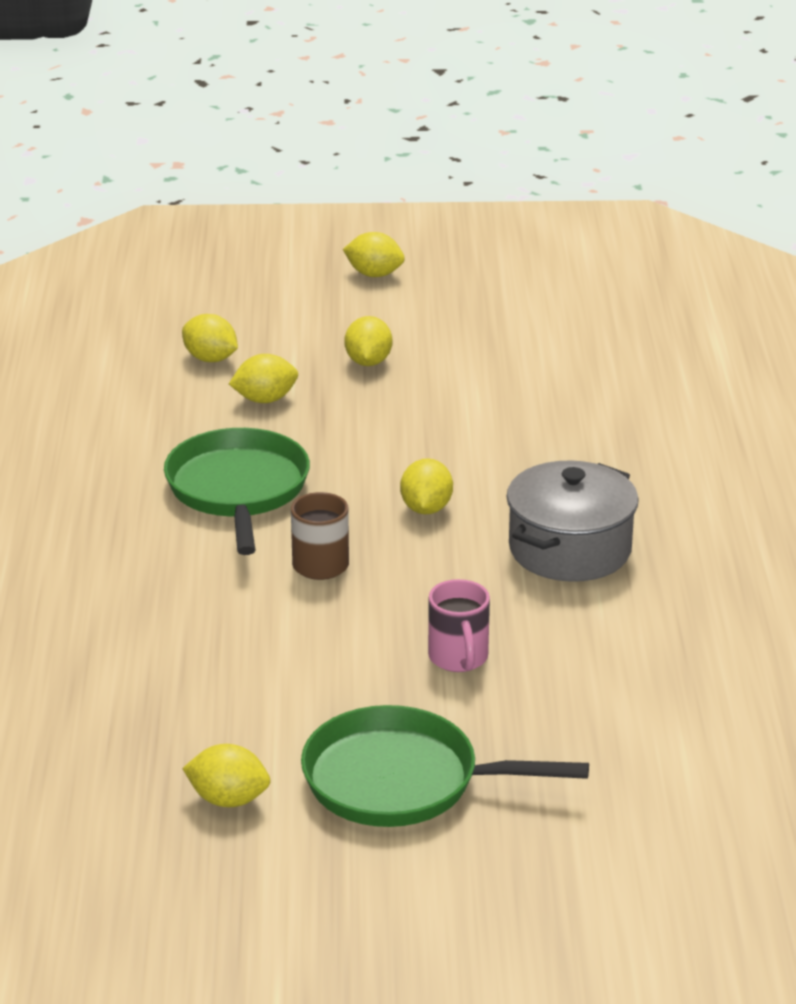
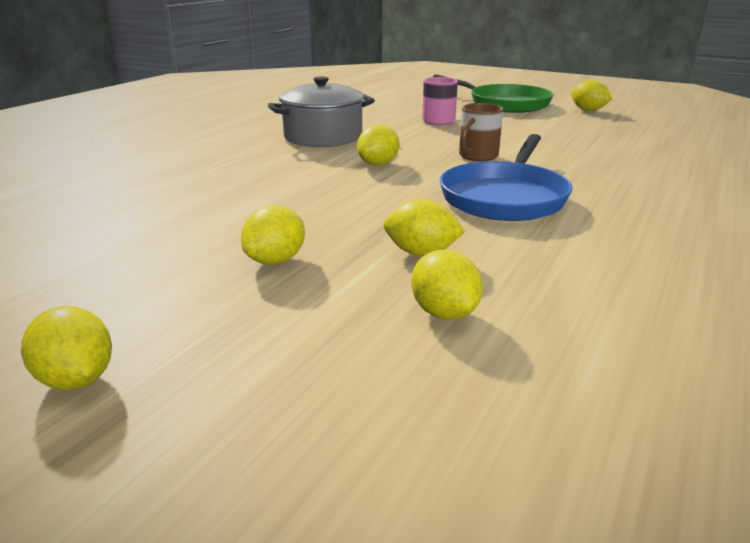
camera: 150 degrees left, 5 degrees down
green pan [164,428,310,555] -> blue pan [440,134,573,221]

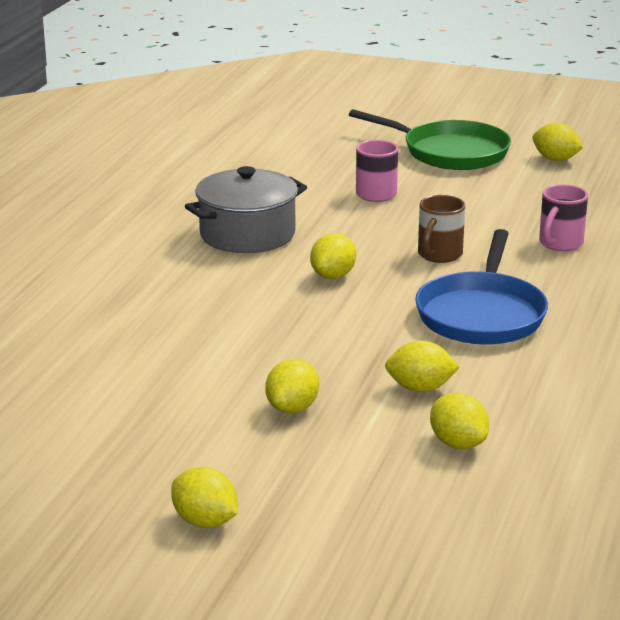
camera: 10 degrees left, 0 degrees up
none -> pink mug [539,184,588,251]

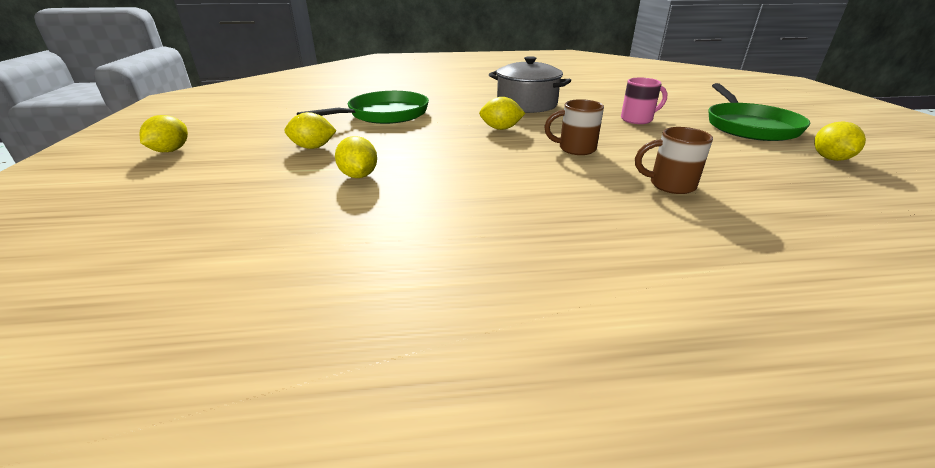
camera: 65 degrees right, 5 degrees up
blue pan [415,229,548,344] -> none
yellow lemon [430,393,489,449] -> none
pink mug [539,184,588,251] -> brown mug [635,127,713,194]
none -> green pan [297,91,429,124]

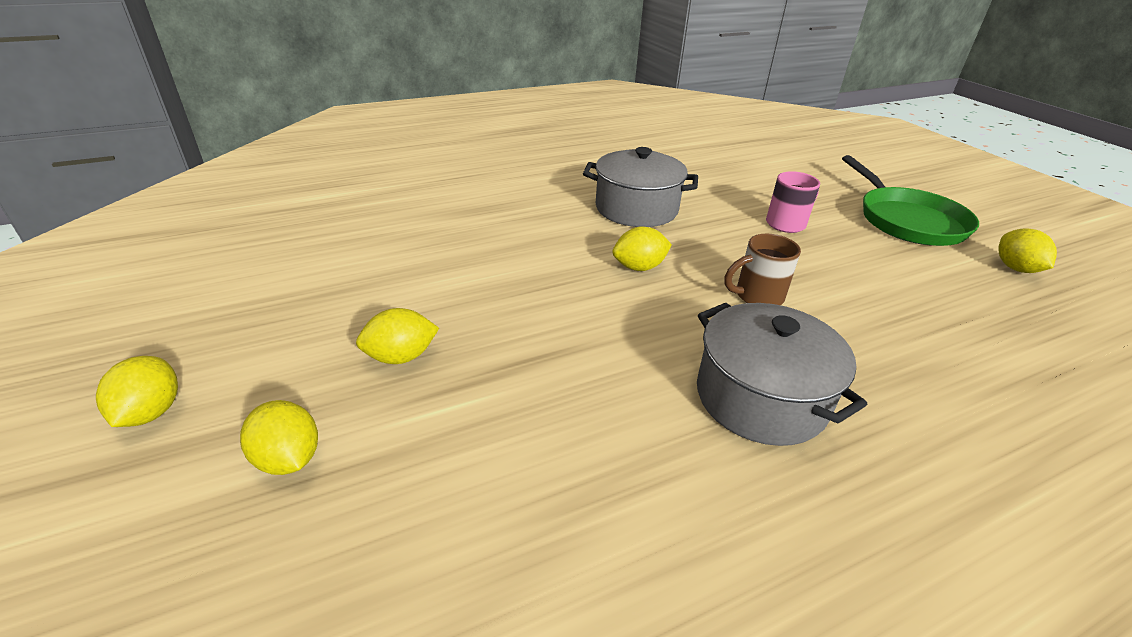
camera: 20 degrees left, 5 degrees up
green pan [297,91,429,124] -> none
yellow lemon [335,136,377,178] -> yellow lemon moved to [240,400,318,475]
brown mug [635,127,713,194] -> none
none -> grey pot [697,303,867,446]

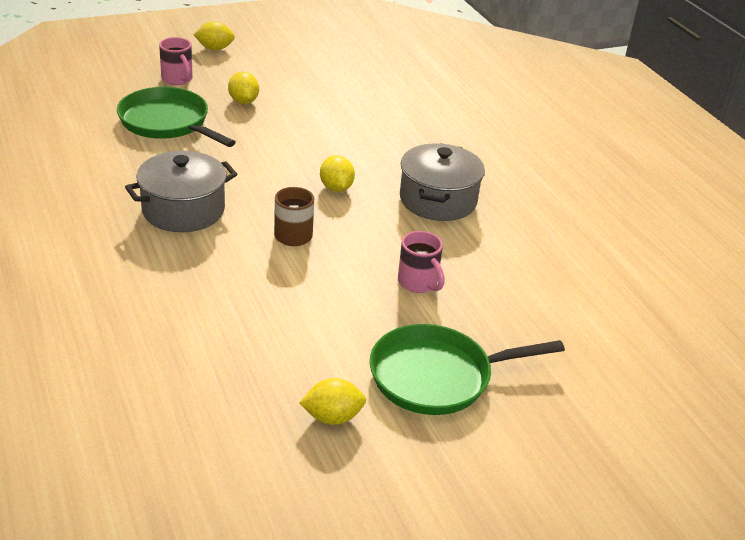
camera: 90 degrees right, 0 degrees up
yellow lemon [240,400,318,475] -> pink mug [159,37,193,85]
none -> green pan [117,87,236,147]

